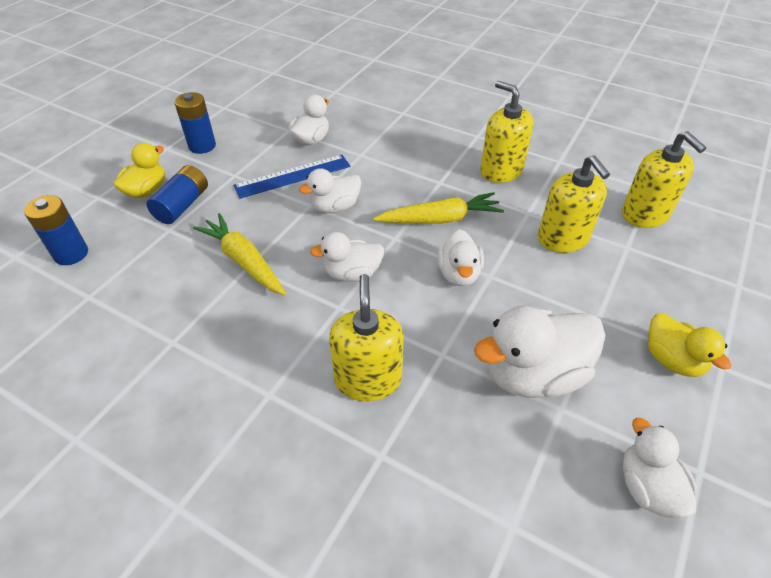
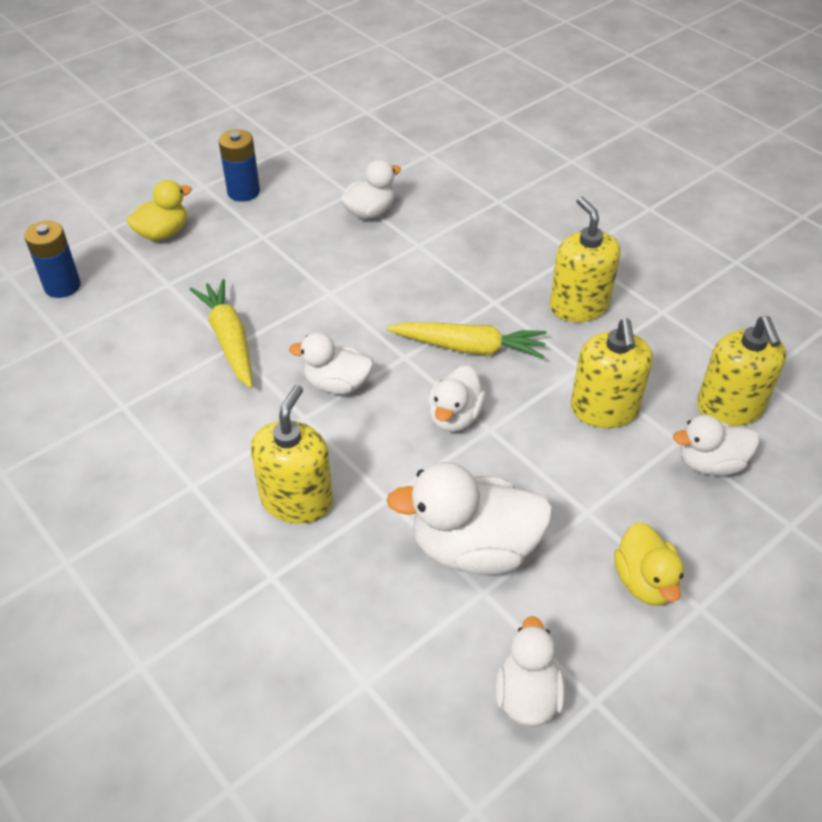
camera: 20 degrees right, 0 degrees up
blue battery [146,165,208,224] -> none
blue ruler [233,155,350,199] -> none
white duck [299,168,361,213] -> white duck moved to [673,415,759,475]

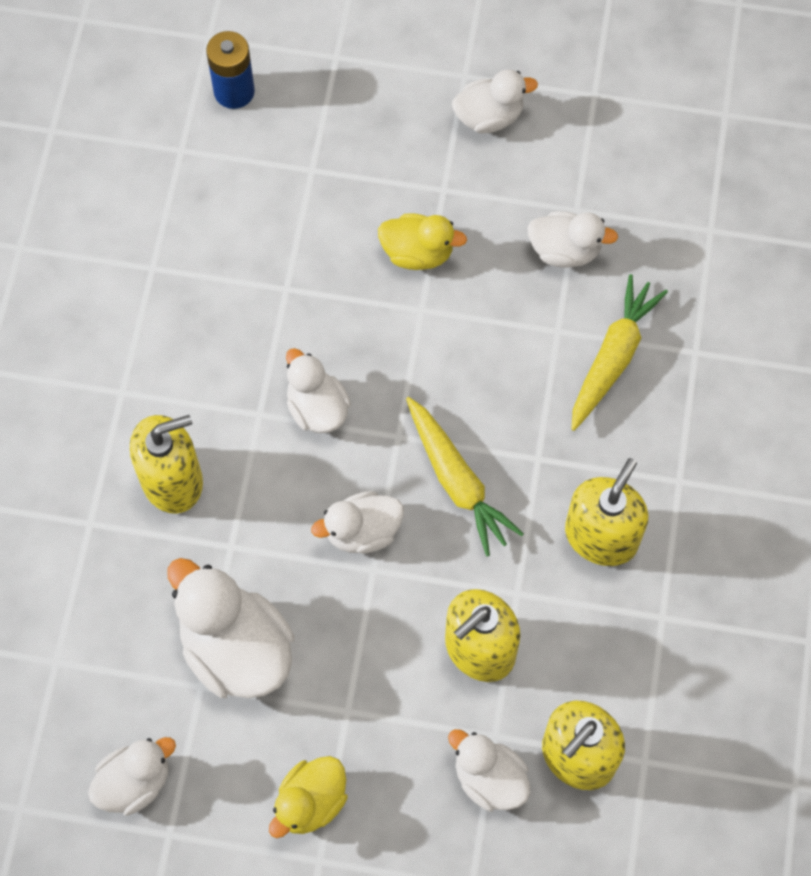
camera: 50 degrees right, 20 degrees up
yellow duck [126,180,192,241] -> yellow duck moved to [378,213,467,270]
yellow carrot [190,279,253,388] -> yellow carrot moved to [571,274,668,431]
blue battery [218,129,260,202] -> white duck [452,69,538,133]

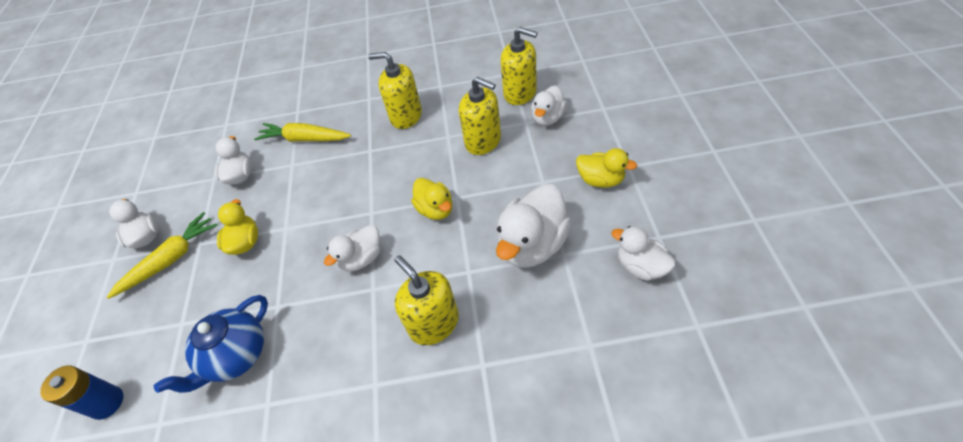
camera: 100 degrees left, 15 degrees down
white duck [311,491,404,554] -> yellow duck [411,178,452,220]
yellow carrot [406,397,524,556] -> yellow carrot moved to [106,212,218,299]
none -> blue teapot [154,295,268,393]

